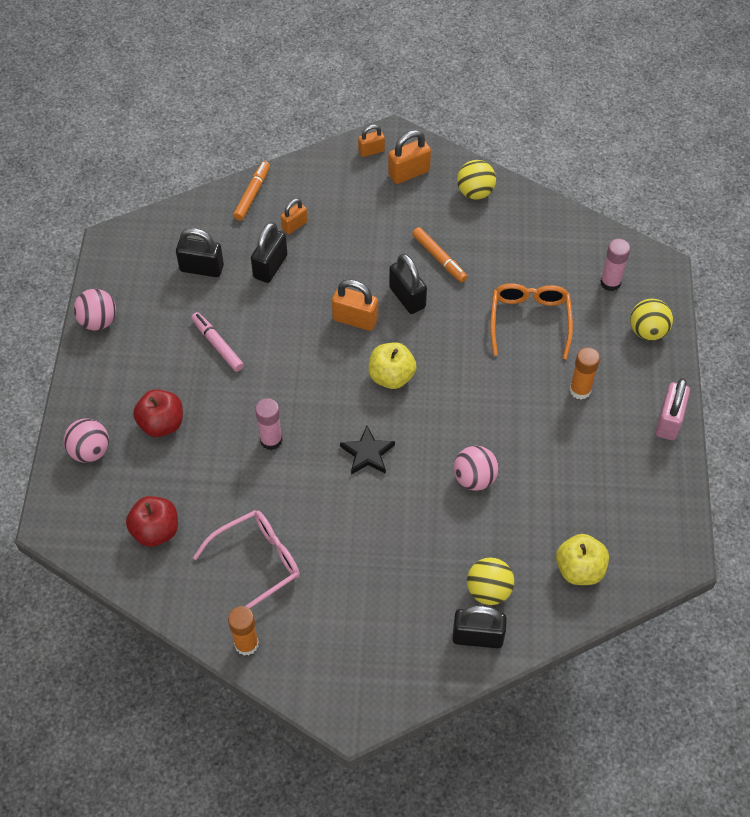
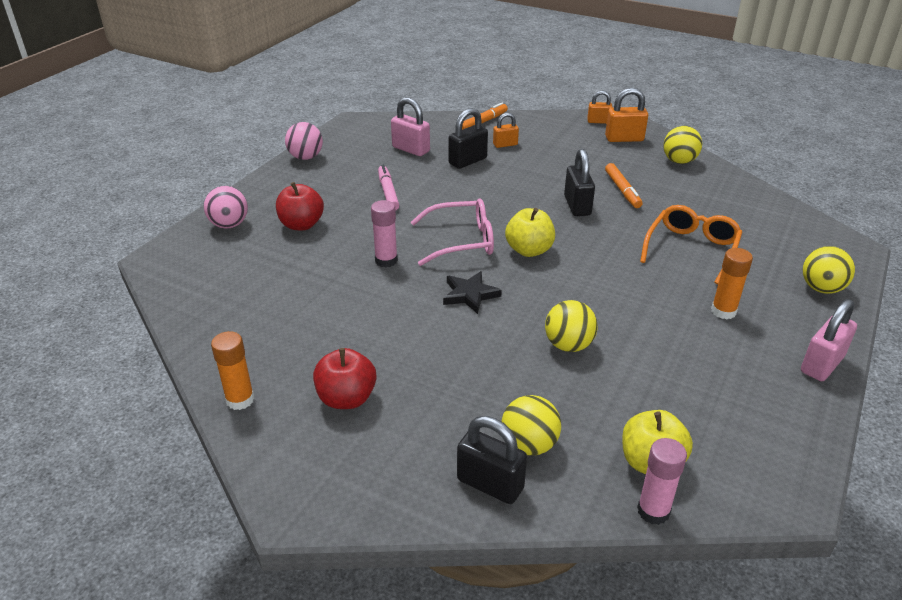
camera: 25 degrees right, 20 degrees down
red apple [126,496,178,547] -> red apple moved to [313,348,376,409]
black padlock [176,228,224,277] -> pink padlock [391,97,430,156]
pink glasses [193,510,300,609] -> pink glasses moved to [411,198,494,266]
orange padlock [332,279,378,331] -> none
pink ball [454,446,499,491] -> yellow ball [545,300,598,352]
pink glue stick [601,239,630,291] -> pink glue stick moved to [637,438,687,525]

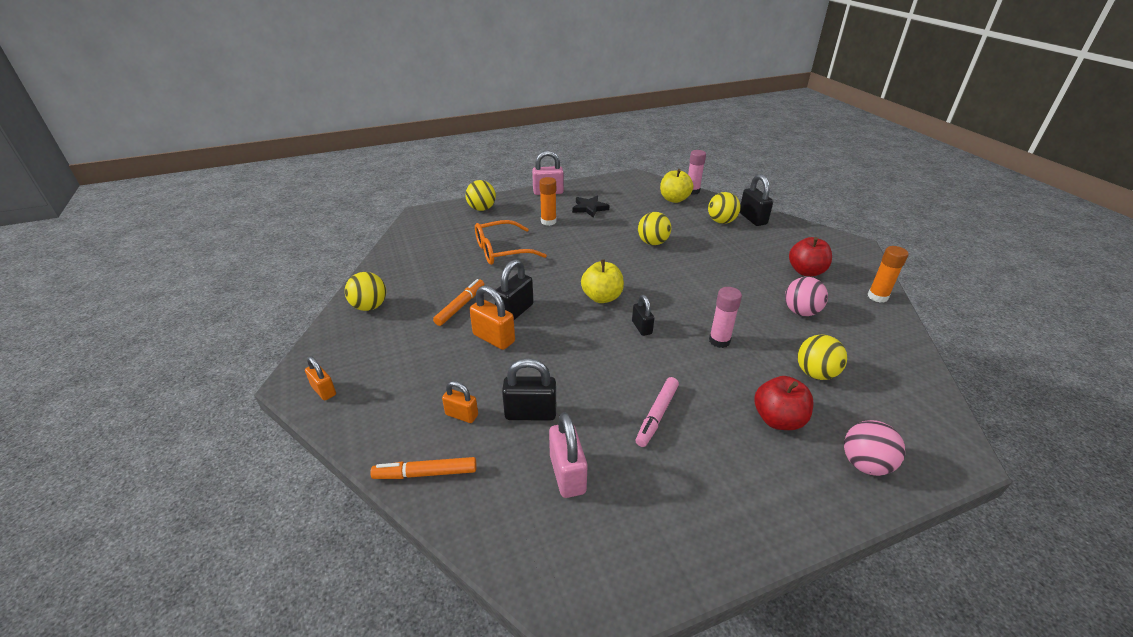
camera: 140 degrees left, 0 degrees up
pink ball [285,122,323,160] -> pink ball moved to [785,277,828,316]
pink glasses [411,198,494,266] -> black padlock [632,295,654,336]
black star [443,271,502,314] -> black star moved to [572,196,609,218]
orange padlock [605,88,648,142] -> orange padlock moved to [469,285,515,350]
none -> yellow ball [797,334,847,380]

